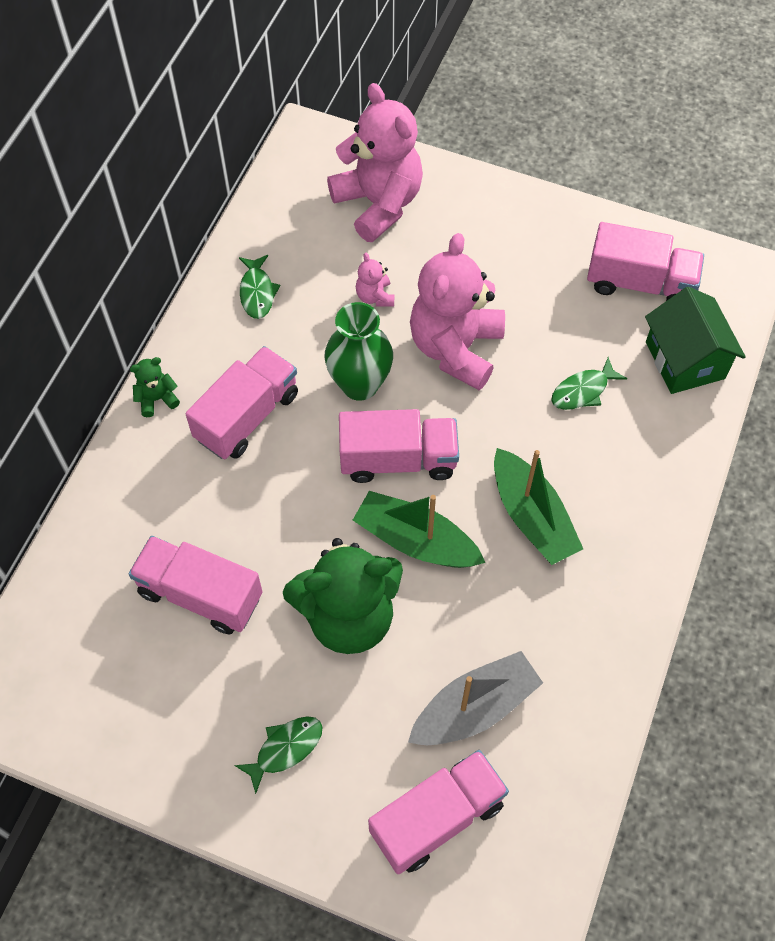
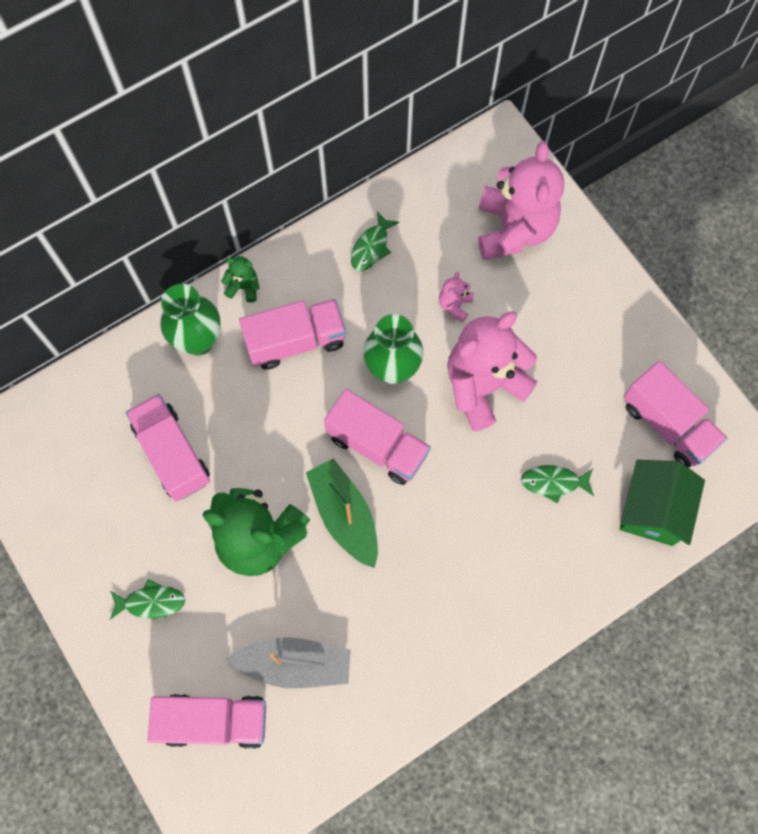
camera: 35 degrees right, 10 degrees up
green boat [494,448,583,565] -> none
none -> green vase [161,284,220,355]

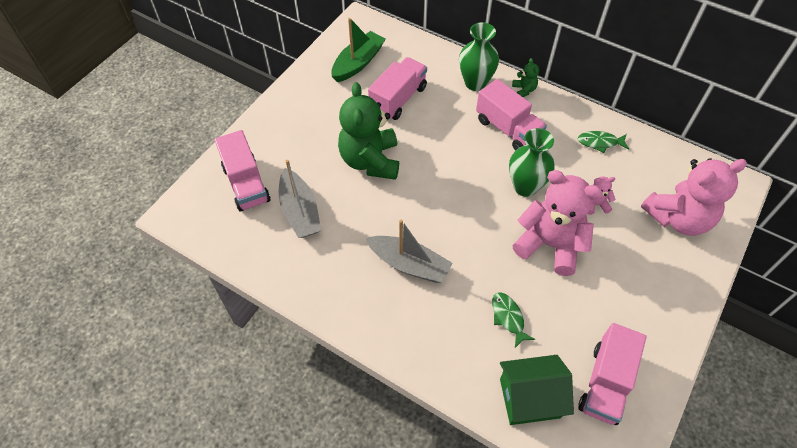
camera: 65 degrees right, 15 degrees down
green fish [110,579,185,620] -> none
green boat [306,458,378,568] -> green boat moved to [332,18,385,82]
pink truck [324,389,431,485] -> none
none -> grey boat [366,219,452,283]

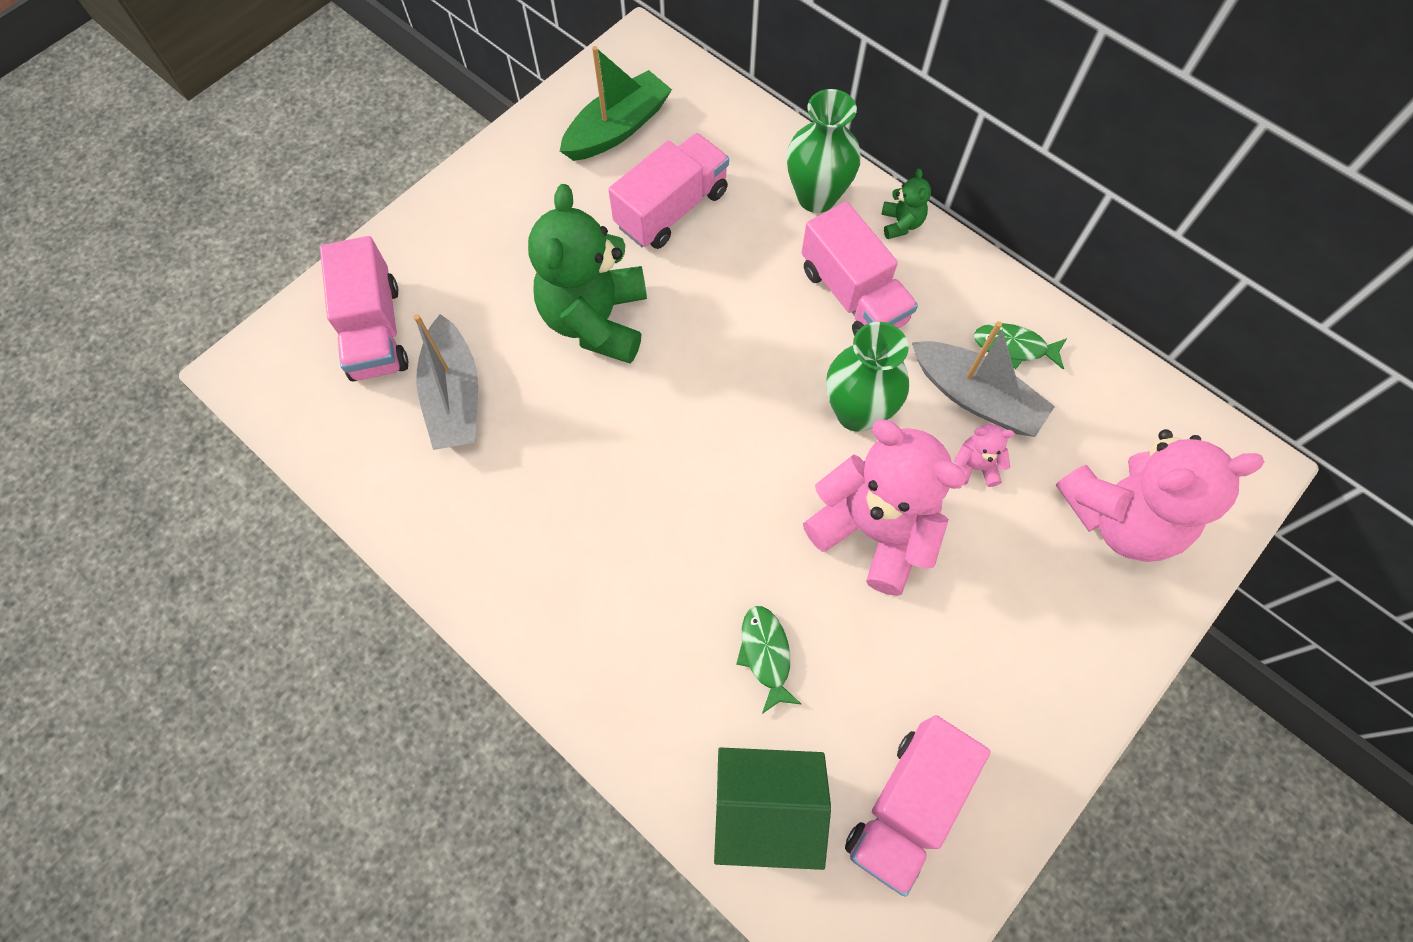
camera: 10 degrees right, 10 degrees up
grey boat [366,219,452,283] -> grey boat moved to [912,321,1055,437]

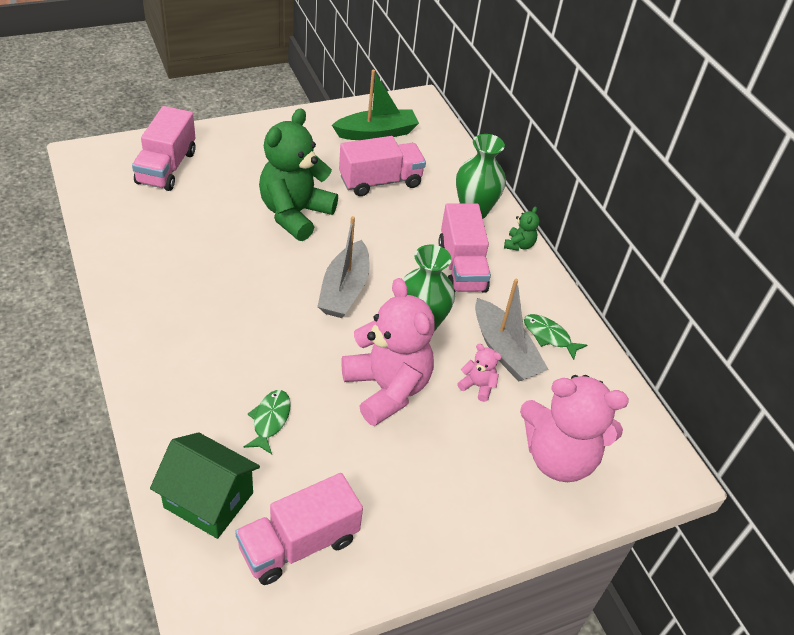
camera: 20 degrees right, 20 degrees down
grey boat [414,314,478,450] -> grey boat moved to [317,216,370,318]

